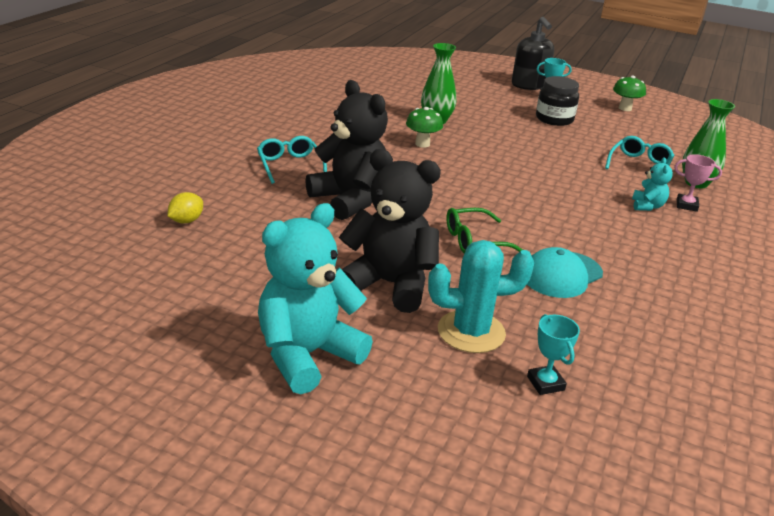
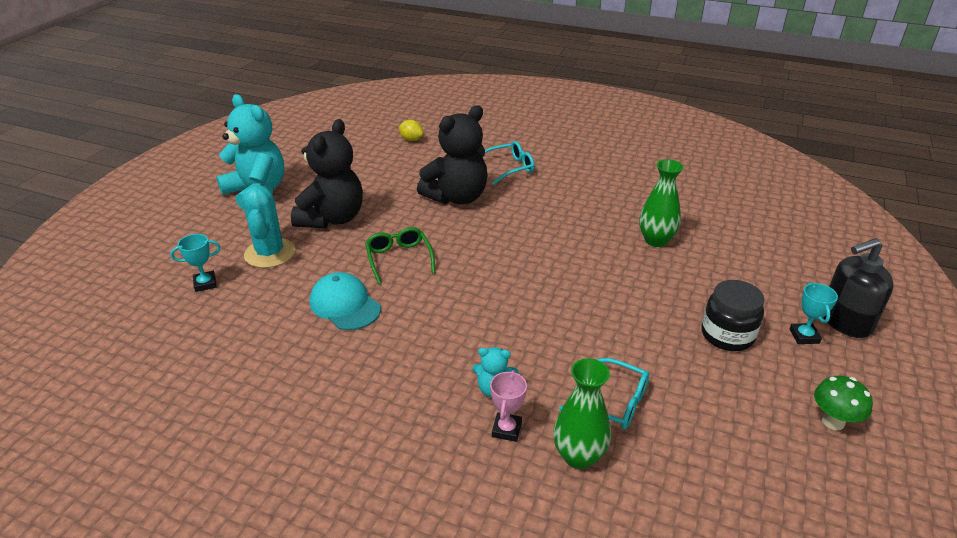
camera: 90 degrees right, 5 degrees up
green mushroom [406,107,443,148] -> none

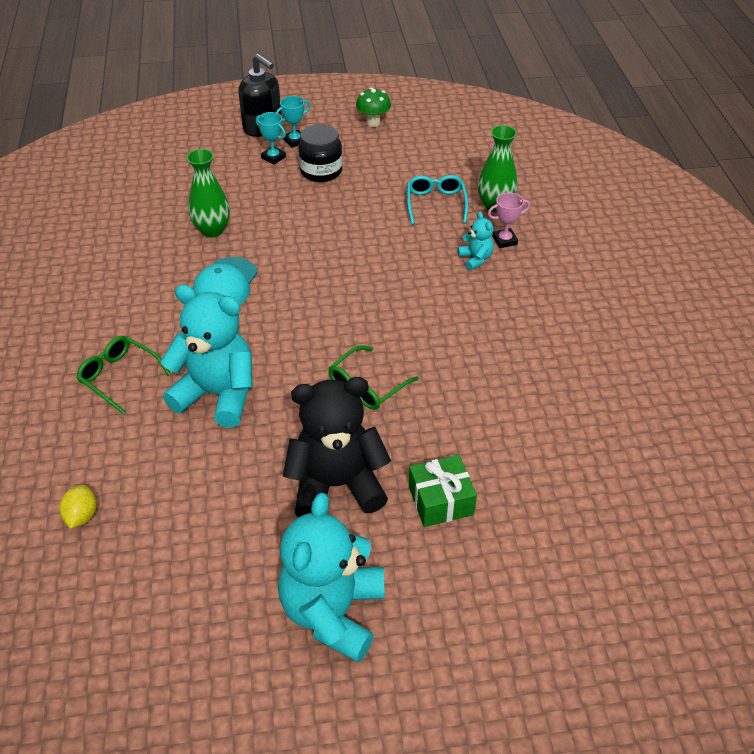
camera: 120 degrees left, 10 degrees up
turquoise trophy [170,234,220,292] -> turquoise trophy moved to [256,112,286,165]
turquoise cactus [242,185,295,268] -> green gift [409,455,477,527]
turquoise cap [310,272,381,330] -> turquoise cap moved to [193,257,258,305]
black teddy bear [417,105,488,204] -> turquoise teddy bear [161,284,253,428]
turquoise glasses [485,141,535,185] -> green glasses [76,336,171,414]

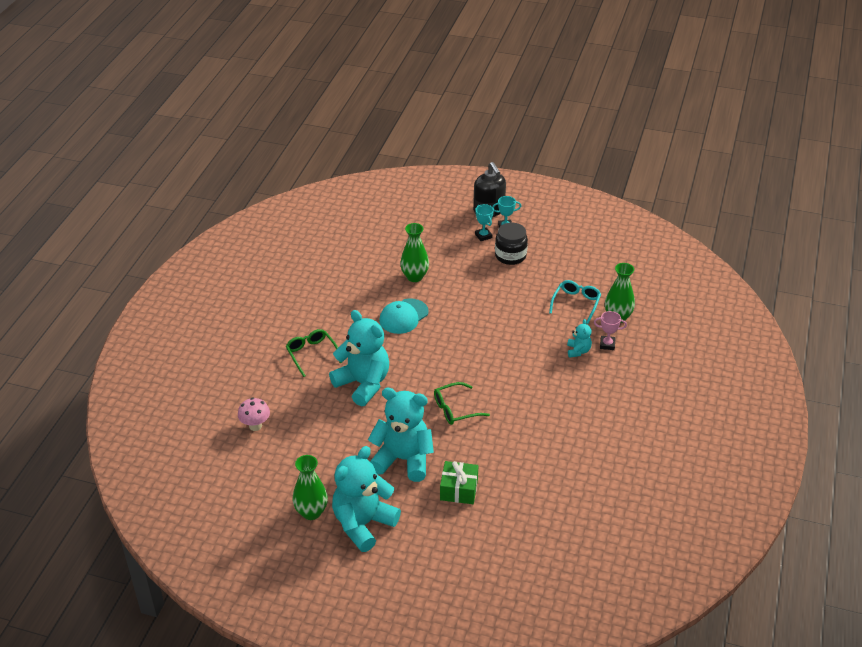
camera: 25 degrees right, 5 degrees down
yellow lemon [59,485,97,529] -> pink mushroom [238,398,270,431]
black teddy bear [283,377,391,517] -> turquoise teddy bear [368,388,434,482]
green mushroom [356,88,391,127] -> none
none -> green vase [293,455,328,520]

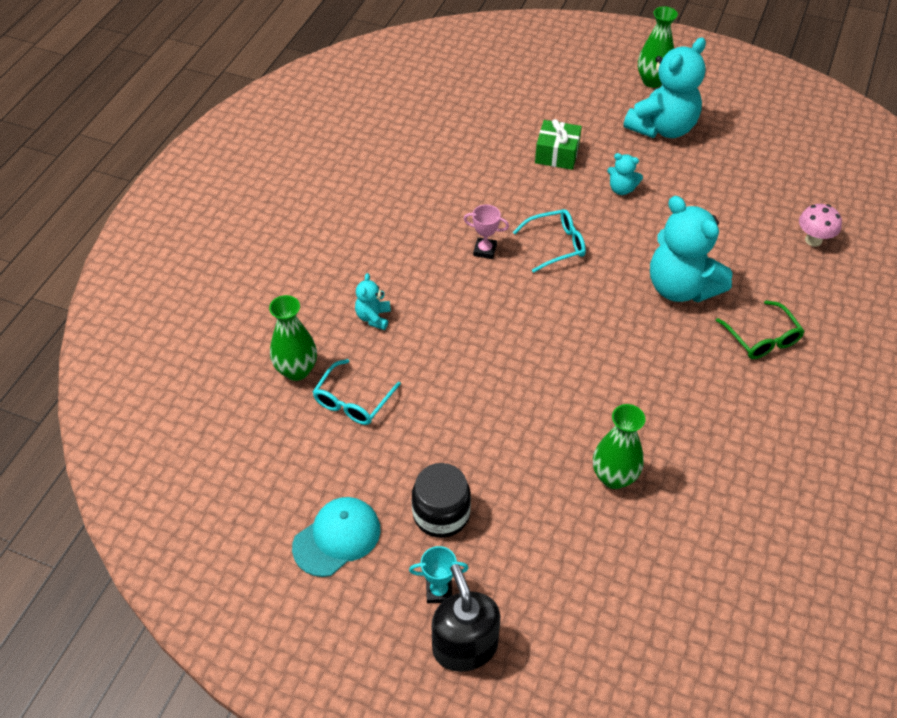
camera: 175 degrees left, 10 degrees up
green vase [293,455,328,520] -> green vase moved to [638,6,678,88]
turquoise teddy bear [368,388,434,482] -> turquoise teddy bear [607,153,643,195], size x0.45
turquoise cap [379,299,429,334] -> turquoise cap moved to [292,497,381,577]
green glasses [434,382,490,425] -> turquoise glasses [513,209,586,273]
turquoise trophy [475,204,494,241] -> none
pink trophy [594,311,627,350] -> pink trophy moved to [464,205,509,259]

